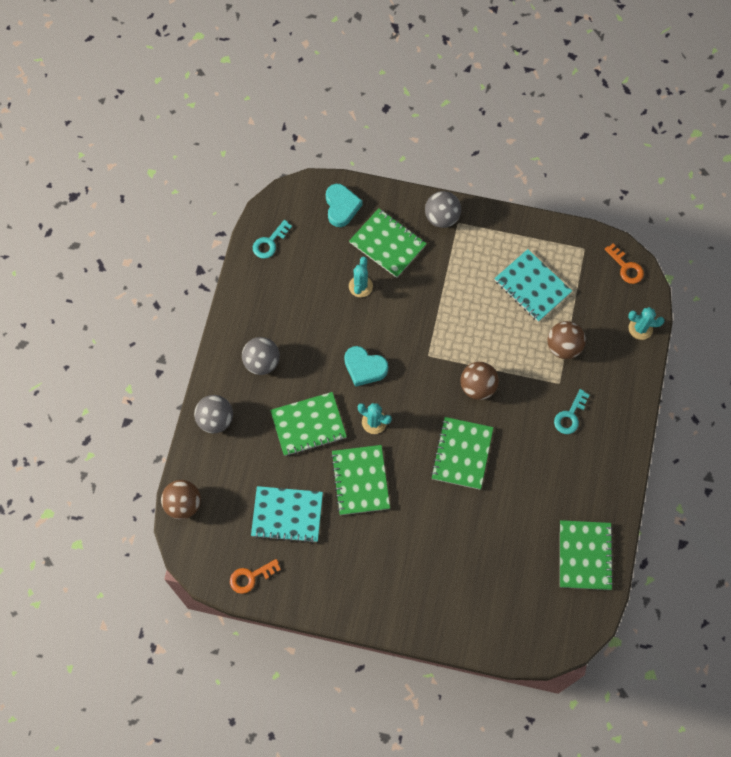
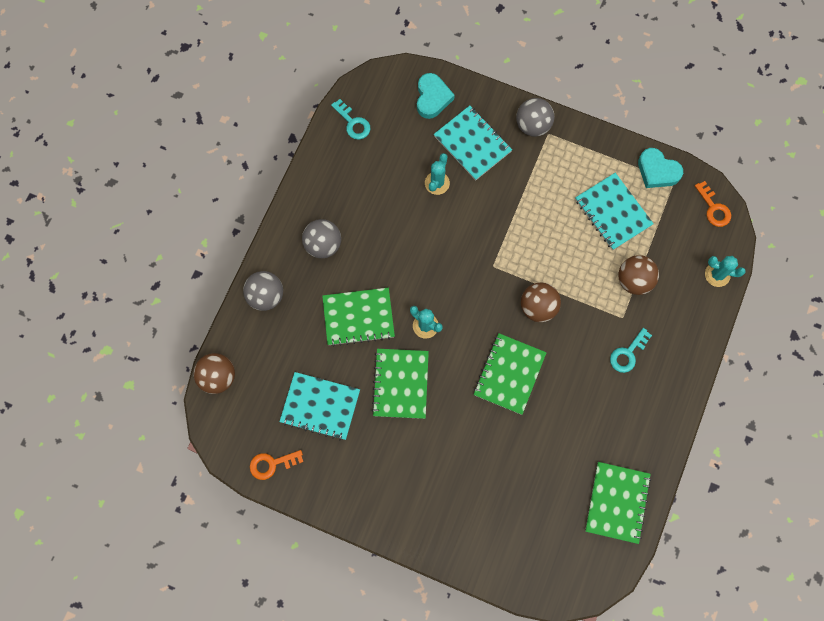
camera: 10 degrees right, 5 degrees up
turquoise key [253,220,292,259] -> turquoise key turned 90 degrees counterclockwise [331,99,371,140]
turquoise heart [344,346,388,387] -> turquoise heart moved to [638,148,683,188]
green notebook [349,208,427,278] -> turquoise notebook [434,106,512,180]

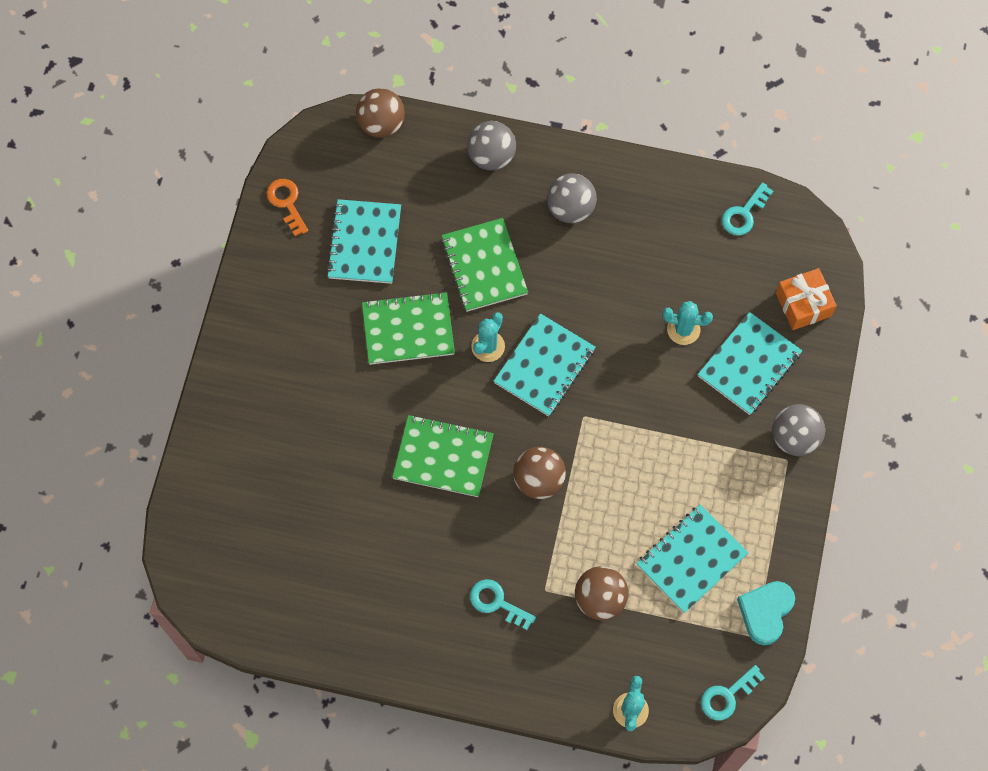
camera: 80 degrees right, 5 degrees down
turquoise heart [417,73,455,119] -> orange gift [776,268,837,330]
green notebook [585,462,651,544] -> none
orange key [695,181,731,227] -> turquoise key [701,665,765,721]
none -> turquoise notebook [494,313,596,416]

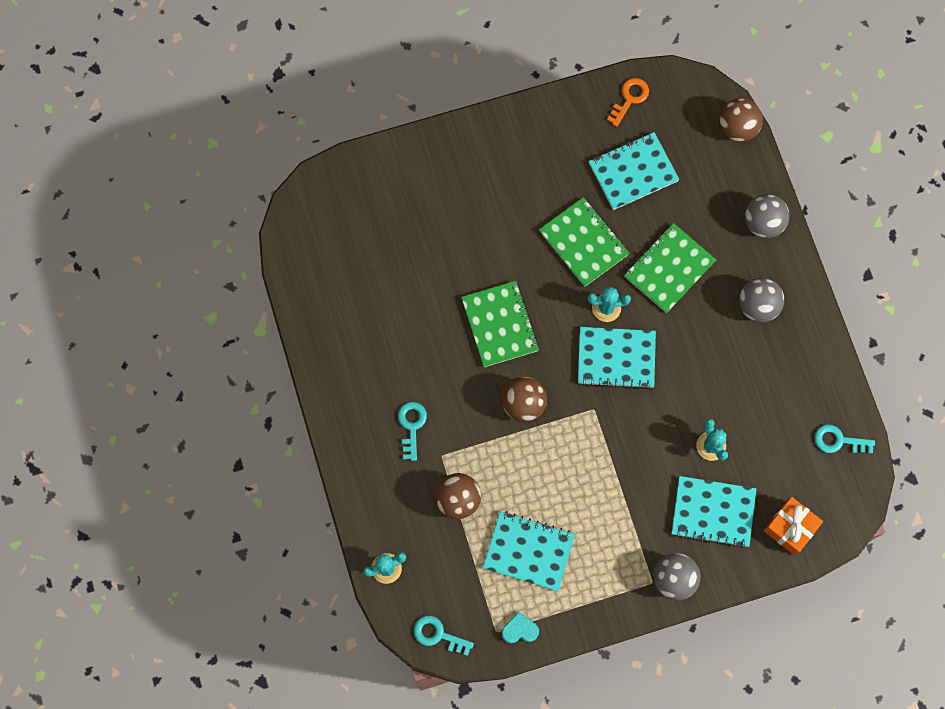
camera: 60 degrees right, 5 degrees up
turquoise heart [737,581,795,645] -> turquoise heart [502,611,539,643], size x0.66

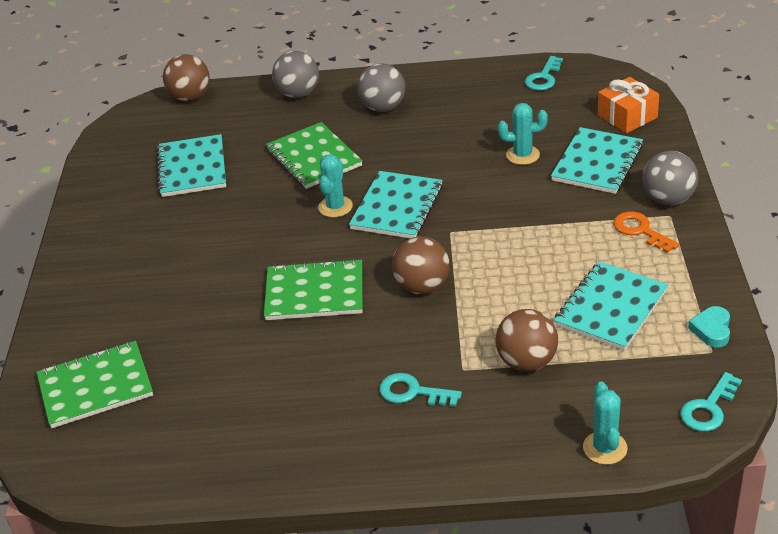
camera: 70 degrees left, 35 degrees down
green notebook [539,197,630,287] -> green notebook moved to [37,341,153,428]
orange key [607,78,649,127] -> orange key moved to [614,212,679,253]

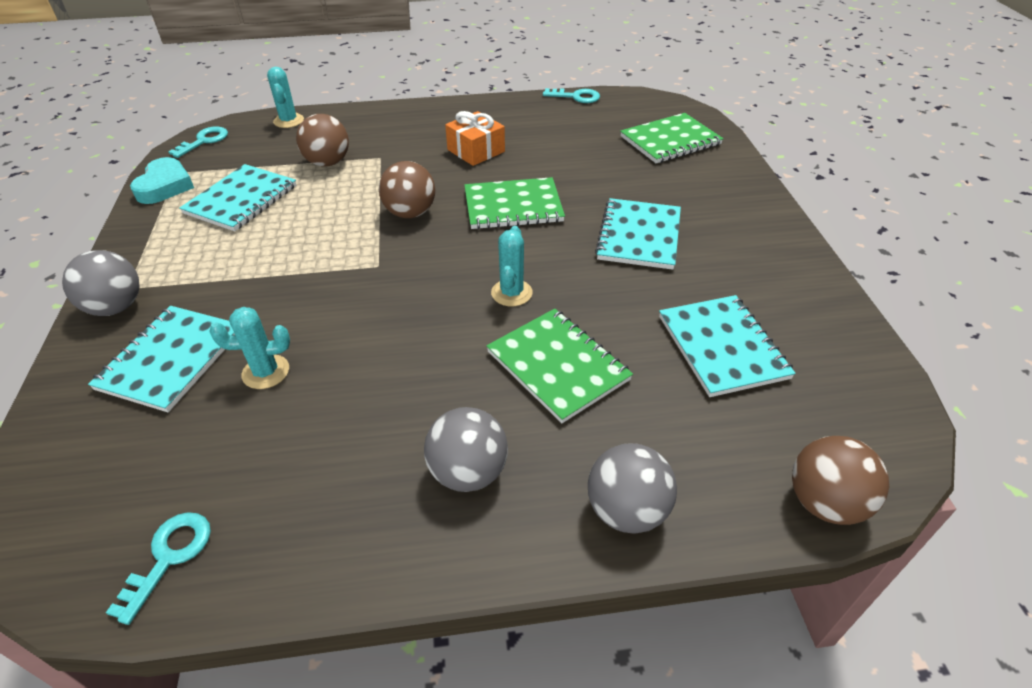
camera: 170 degrees right, 5 degrees up
turquoise notebook [349,171,443,238] -> turquoise notebook moved to [595,198,681,270]
turquoise key [379,373,462,407] -> turquoise key moved to [543,88,600,103]
orange gift [598,77,659,133] -> orange gift moved to [445,111,505,166]
orange key [614,212,679,253] -> none
turquoise heart [688,306,730,348] -> turquoise heart [130,157,194,204], size x1.52

